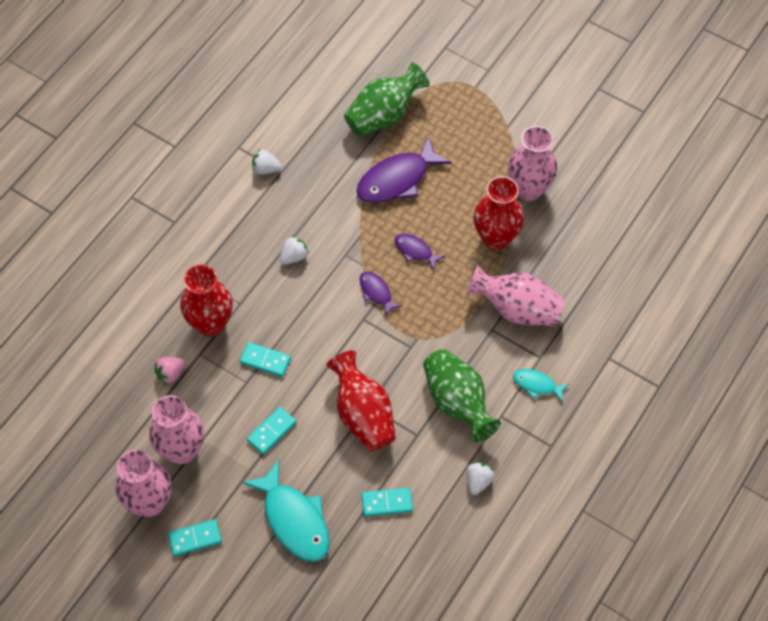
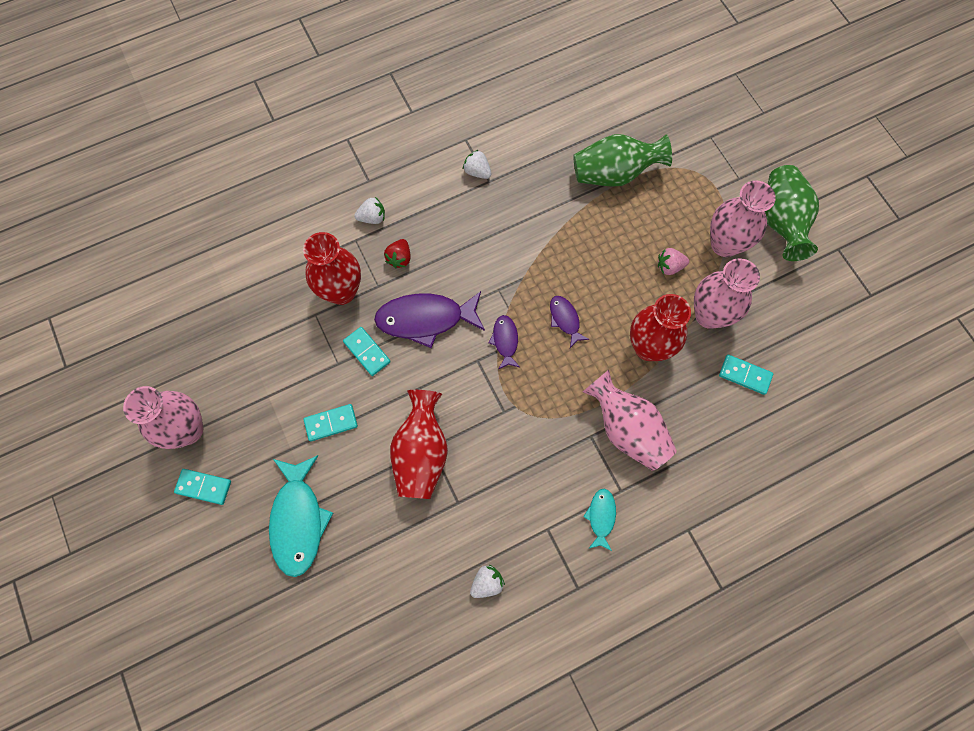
camera: 30 degrees right, 10 degrees up
pink vase [149,395,204,464] -> pink vase moved to [710,181,776,257]
pink strawberry [154,357,185,384] -> pink strawberry moved to [658,248,689,275]
white strawberry [280,236,309,264] -> white strawberry moved to [354,197,385,224]
purple fish [356,136,452,203] -> purple fish moved to [374,291,485,348]
turquoise domino [362,488,413,517] -> turquoise domino moved to [719,355,773,395]
green vase [423,349,501,442] -> green vase moved to [765,165,819,261]
turquoise fish [513,369,569,402] -> turquoise fish turned 45 degrees clockwise [583,489,616,551]
none -> red strawberry [384,239,411,268]

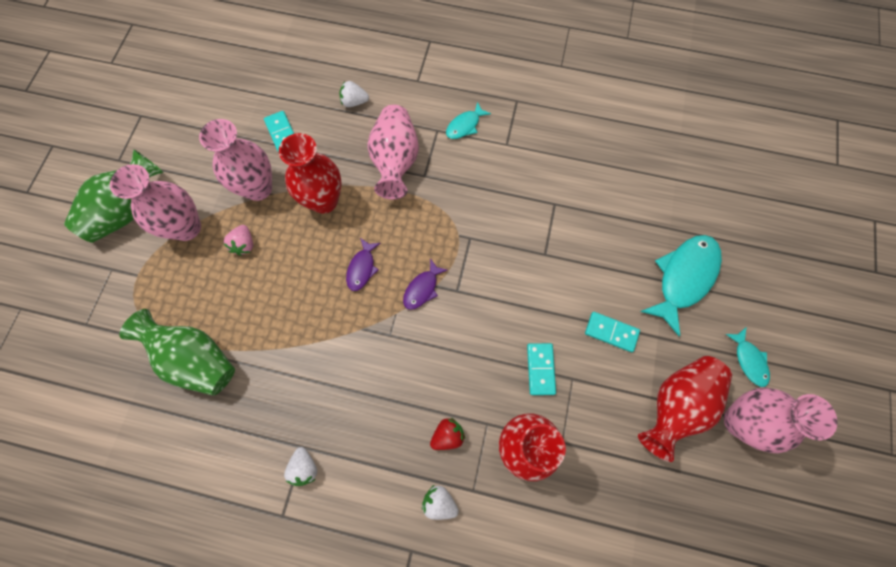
camera: 140 degrees left, 0 degrees up
turquoise domino [174,469,231,505] -> turquoise fish [726,327,770,387]
purple fish [374,291,485,348] -> none
red vase [390,390,448,499] -> red vase moved to [638,356,732,462]
white strawberry [470,565,505,598] -> white strawberry moved to [339,81,369,107]
pink strawberry [658,248,689,275] -> pink strawberry turned 60 degrees clockwise [223,225,253,256]

